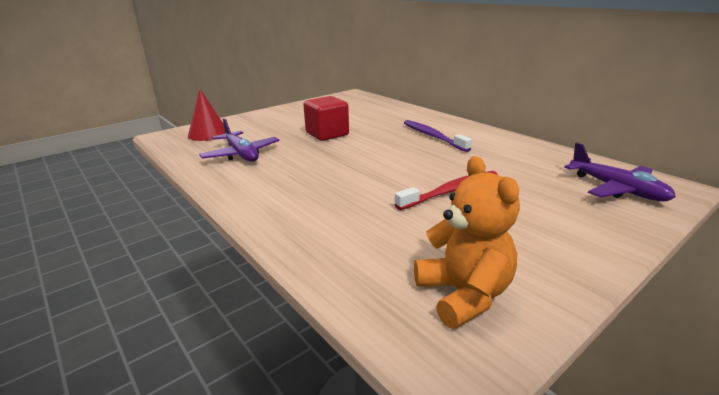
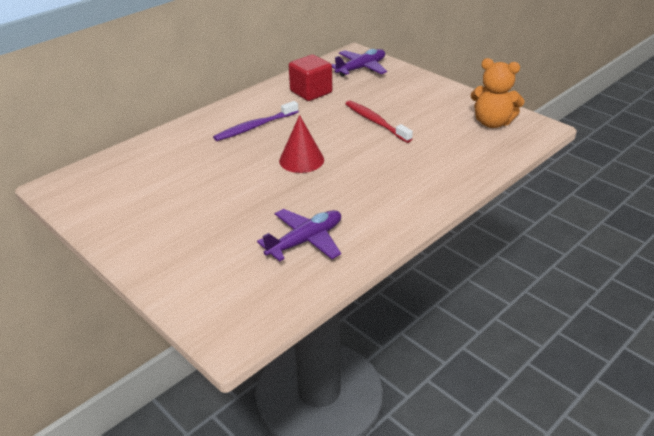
camera: 95 degrees left, 10 degrees up
red cone [188,89,225,141] -> red cone moved to [279,115,324,173]
red cube [303,96,349,141] -> red cube moved to [289,54,332,101]
orange teddy bear [414,156,520,329] -> orange teddy bear turned 135 degrees counterclockwise [471,58,525,128]

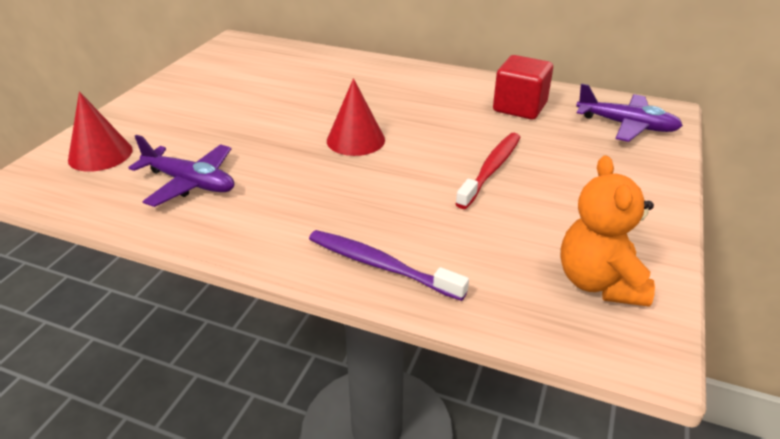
camera: 65 degrees right, 0 degrees up
purple toothbrush [213,101,299,141] -> purple toothbrush moved to [309,230,469,301]
none -> red cone [68,91,133,172]

